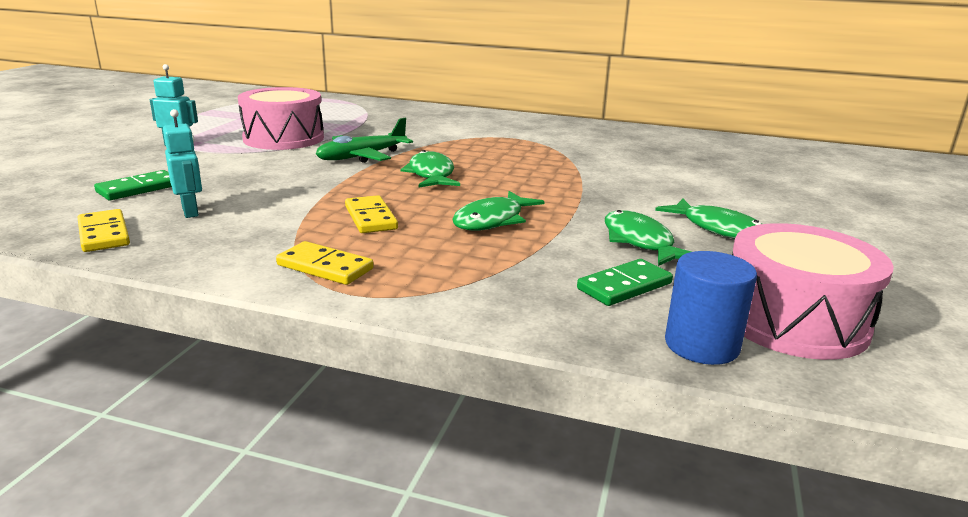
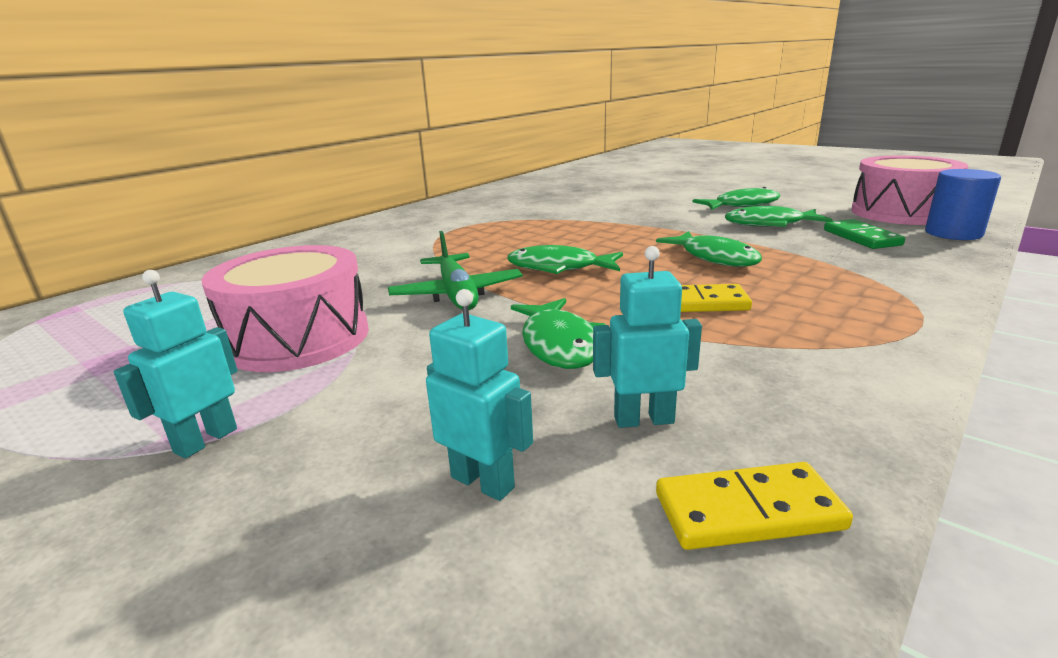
camera: 65 degrees left, 0 degrees up
green domino [94,170,172,200] -> turquoise robot [426,289,533,501]
yellow domino [276,241,374,285] -> none
none -> green fish [511,298,606,369]

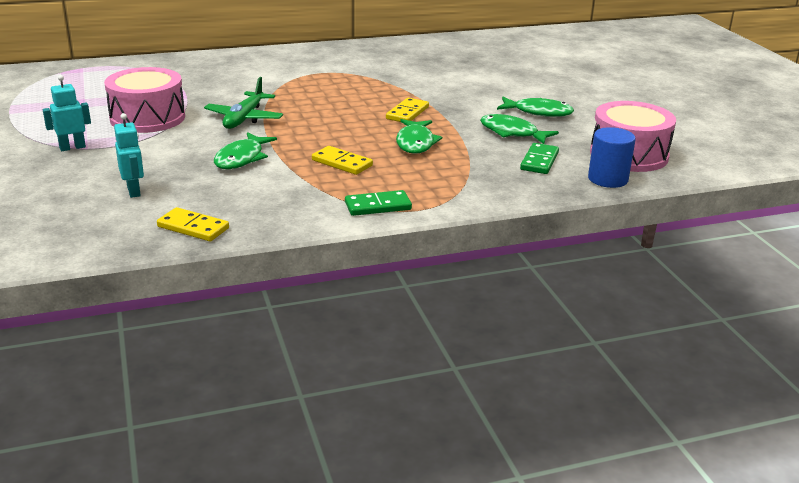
camera: 30 degrees right, 5 degrees up
green fish [507,245,623,274] -> none
turquoise robot [593,246,702,428] -> none
none -> green domino [345,190,412,216]
none -> yellow domino [386,98,429,122]

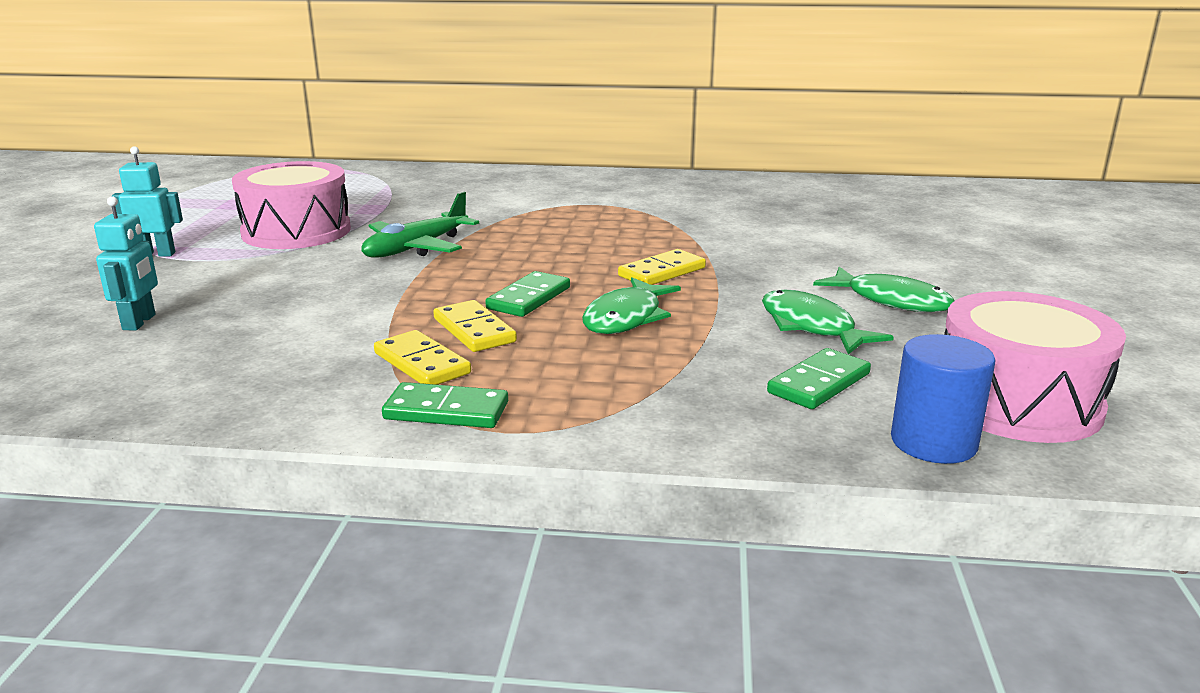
camera: 25 degrees right, 5 degrees down
yellow domino [157,207,229,242] -> yellow domino moved to [374,330,471,385]
green fish [214,132,277,169] -> none
none -> green domino [485,271,570,317]

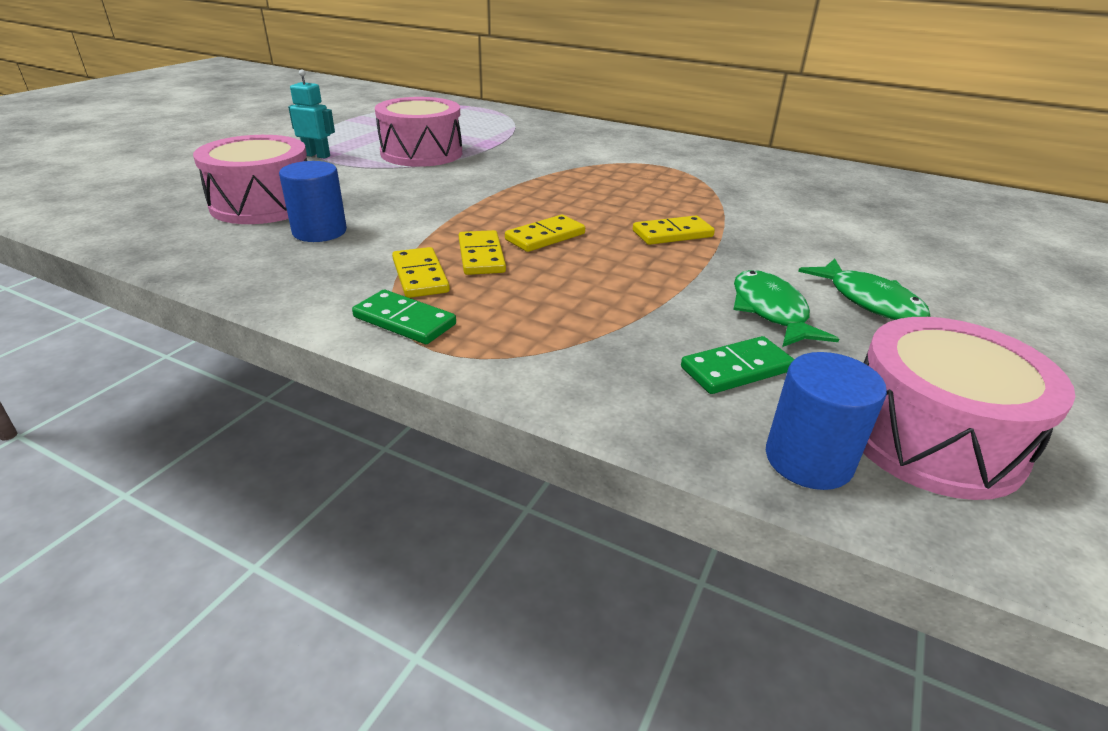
camera: 20 degrees right, 10 degrees up
turquoise robot [94,196,158,330] -> pink drum [193,135,307,224]
green plane [362,192,479,257] -> none
green domino [485,271,570,317] -> yellow domino [505,215,585,252]
green fish [582,278,681,334] -> none
none -> blue cylinder [279,161,347,242]

